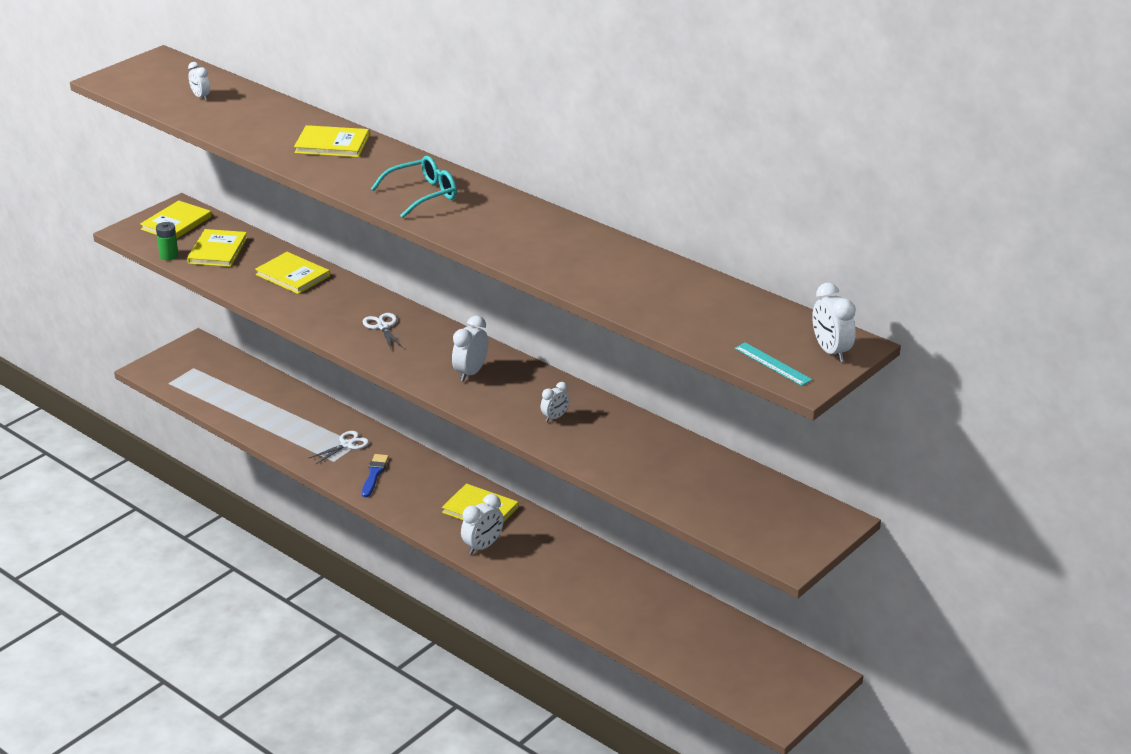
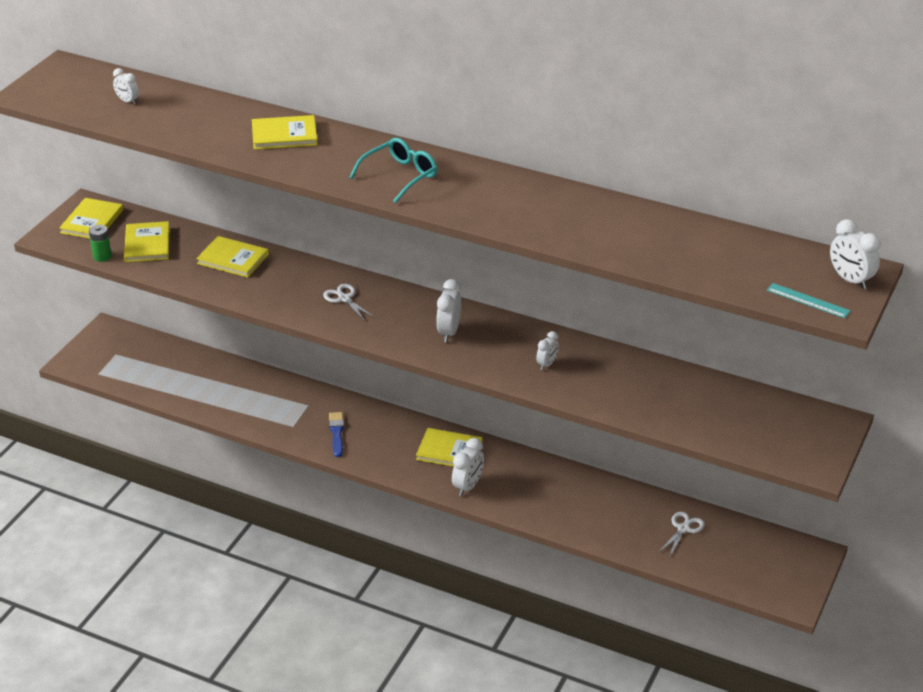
camera: 15 degrees left, 5 degrees up
white scissors [309,431,369,464] -> white scissors moved to [658,512,705,558]

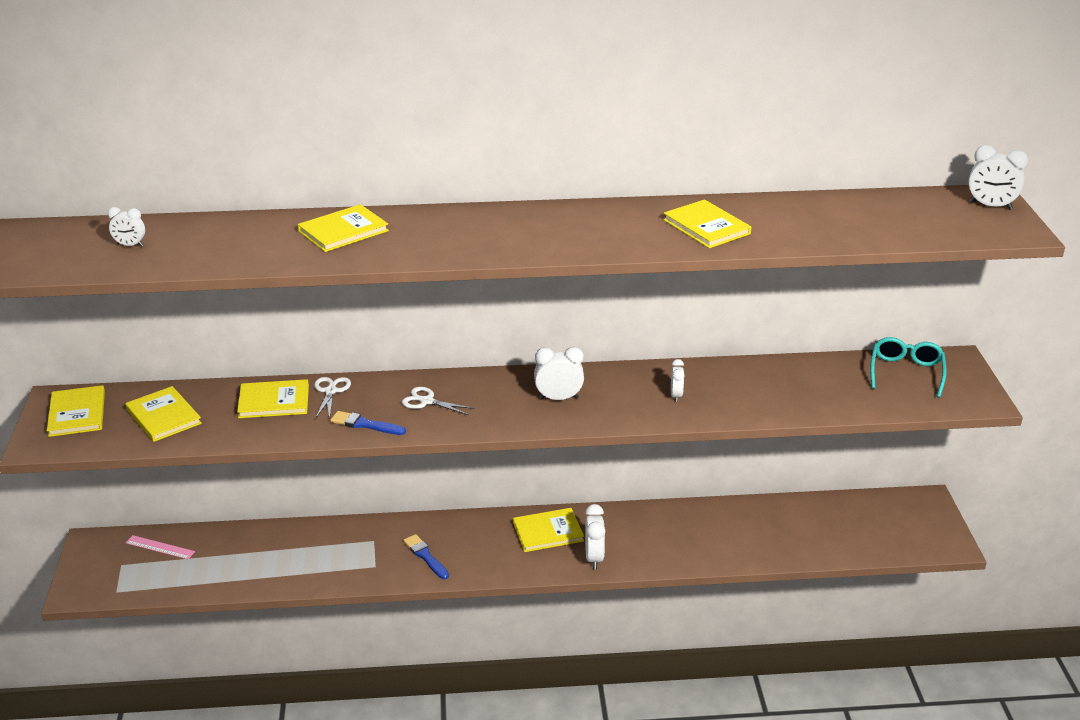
camera: 30 degrees left, 5 degrees down
green battery [89,224,112,262] -> none
turquoise glasses [349,138,437,203] -> turquoise glasses moved to [870,337,947,398]
white clock [436,279,461,342] -> white clock turned 105 degrees clockwise [534,347,584,400]
white scissors [658,512,705,558] -> white scissors moved to [314,377,351,419]
turquoise ruler [767,283,850,318] -> none
none -> pink ruler [126,535,195,560]
none -> blue brush [331,411,406,435]
none -> yellow book [663,199,751,248]

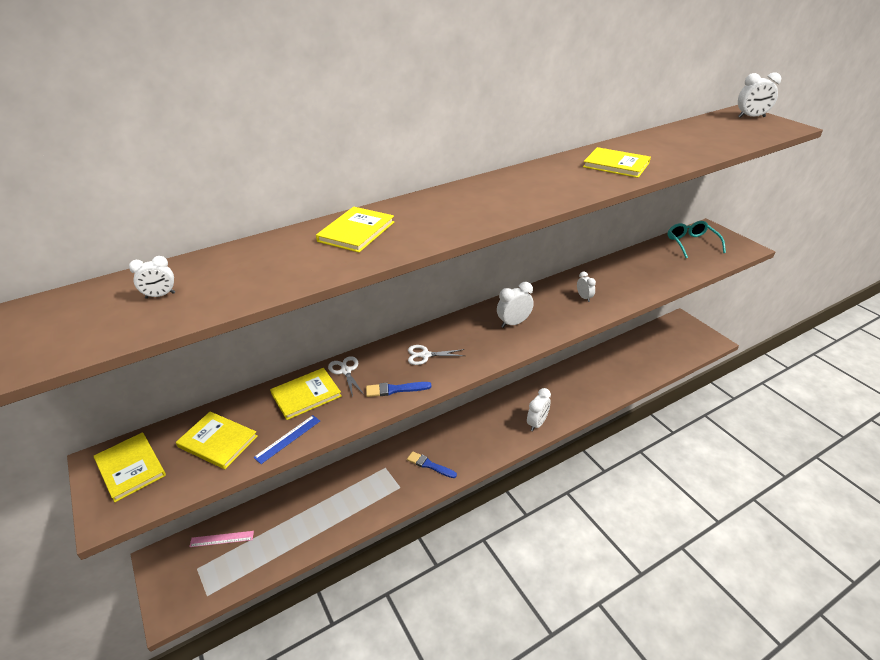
camera: 25 degrees left, 5 degrees up
yellow book [513,508,584,552] -> none
white clock [585,504,605,569] -> white clock turned 60 degrees clockwise [527,388,551,431]
none -> blue ruler [254,415,320,464]

